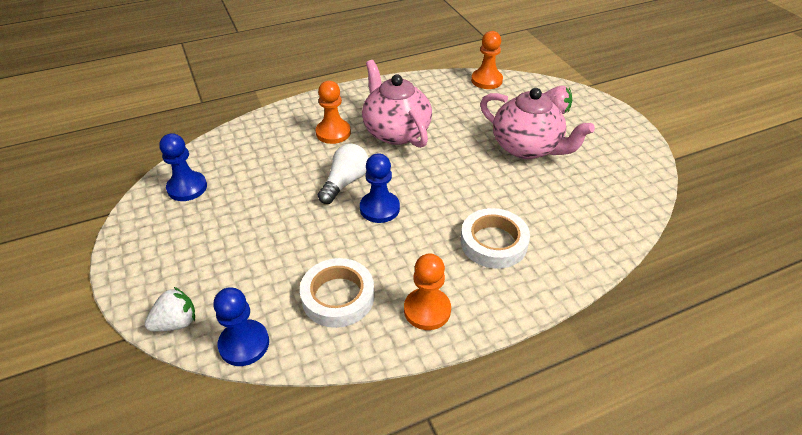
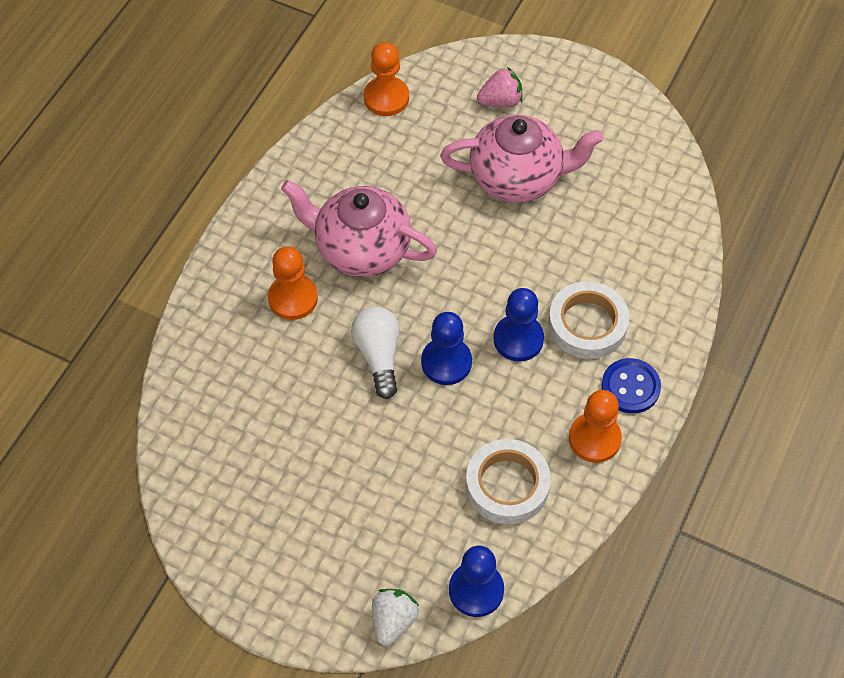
camera: 40 degrees left, 15 degrees up
blue pawn [159,133,207,201] -> blue pawn moved to [494,288,544,361]
none -> blue button [601,358,661,413]

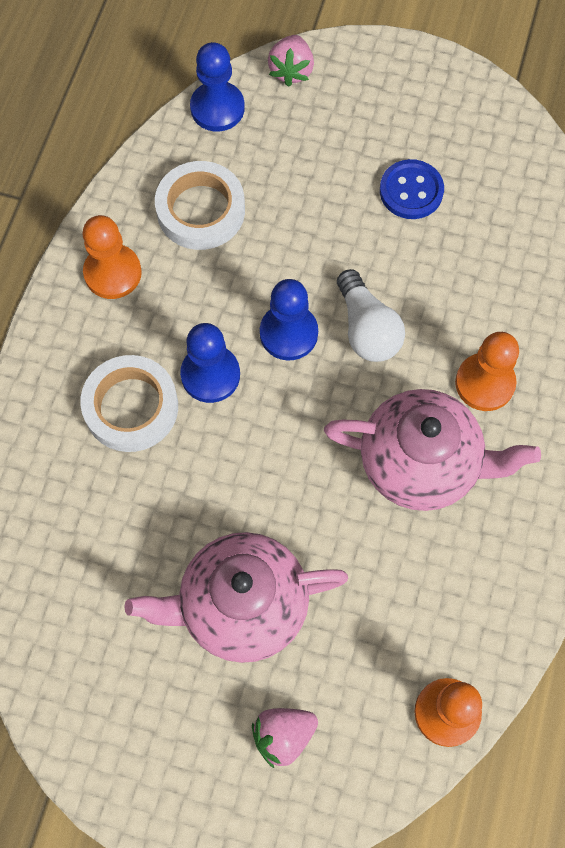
camera: 170 degrees right, 10 degrees up
white strawberry [372,589,419,646] -> pink strawberry [268,35,314,87]
blue button [601,358,661,413] -> blue button moved to [380,159,444,219]

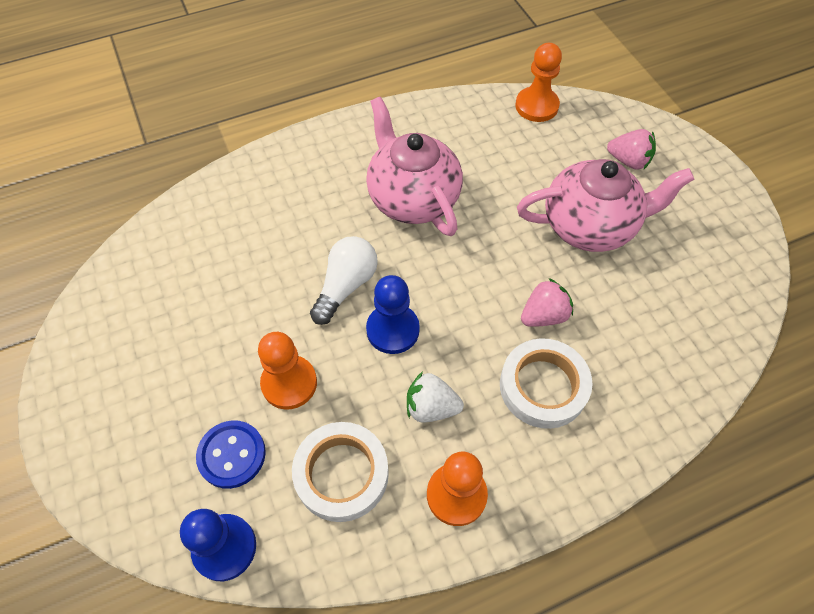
camera: 130 degrees left, 10 degrees down
pink teapot [124,532,348,663] -> pink teapot turned 45 degrees counterclockwise [517,159,694,252]
blue pawn [180,323,240,403] -> none
pink strawberry [268,35,314,87] -> pink strawberry moved to [521,278,573,327]
blue button [380,159,444,219] -> blue button moved to [196,420,266,489]
orange pawn [455,332,519,411] -> orange pawn moved to [258,332,317,410]
none -> white strawberry [407,372,464,422]

